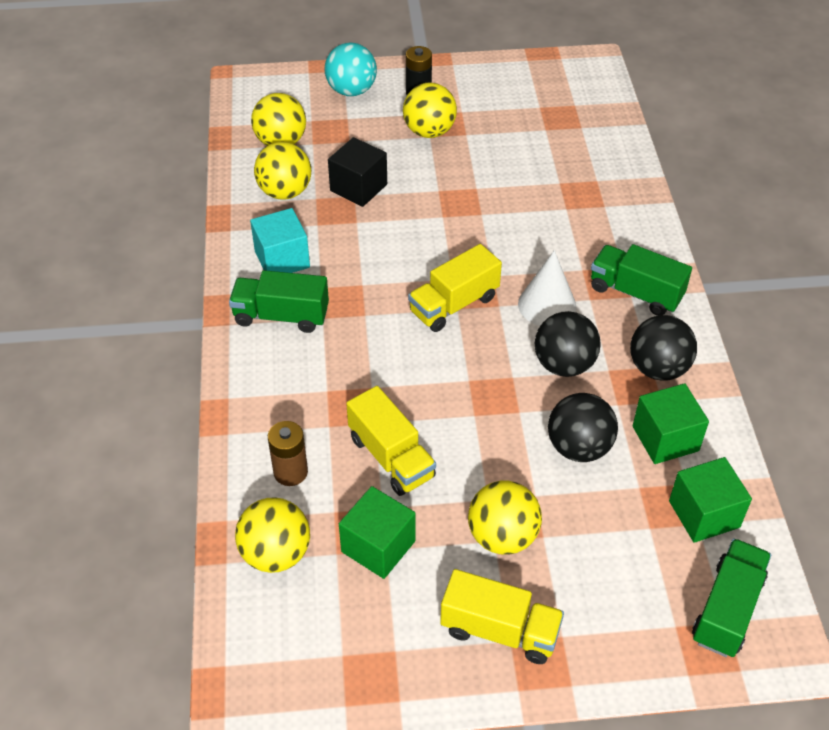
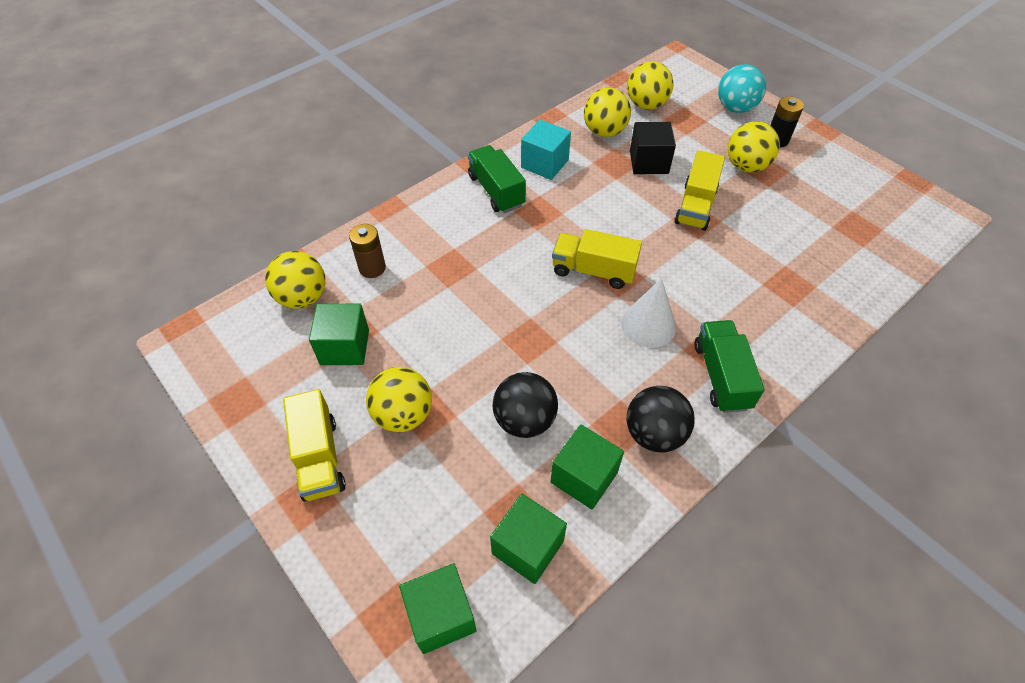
camera: 55 degrees right, 5 degrees up
yellow truck [346,386,436,496] -> yellow truck moved to [674,150,725,231]
black ball [535,311,601,377] -> none
green truck [692,538,771,657] -> green cube [399,563,477,654]

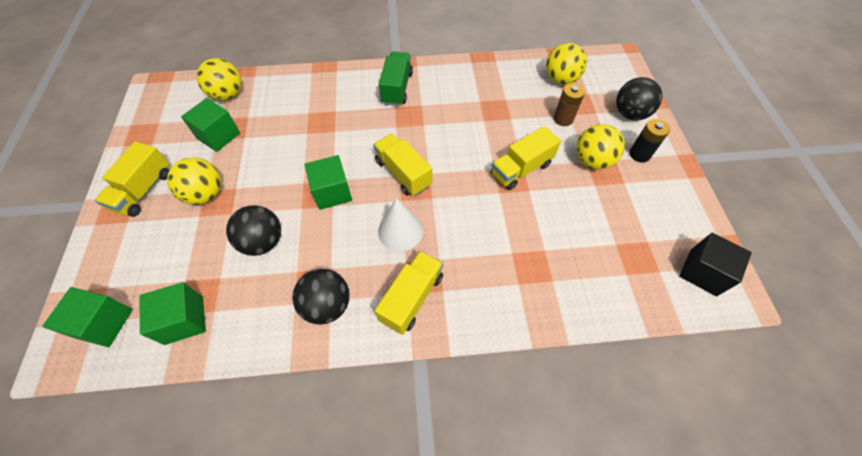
camera: 35 degrees right, 5 degrees up
brown battery [349,224,386,278] -> brown battery moved to [554,83,585,126]
turquoise cube [521,120,571,180] -> none
green cube [551,424,624,510] -> green cube moved to [304,155,352,210]
yellow ball [584,88,631,137] -> none
black cube [630,122,676,174] -> black cube moved to [679,233,752,296]
green truck [694,320,764,413] -> yellow truck [375,251,443,335]
turquoise ball [718,64,766,113] -> black ball [616,77,662,121]

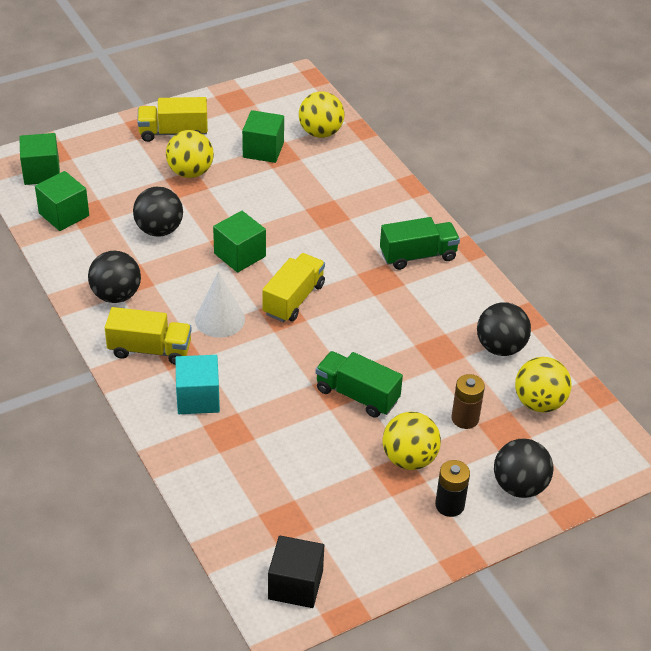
camera: 65 degrees right, 15 degrees down
yellow truck [491,126,561,190] -> green truck [316,351,403,418]
none -> turquoise cube [175,355,220,414]
none -> black ball [477,302,531,356]

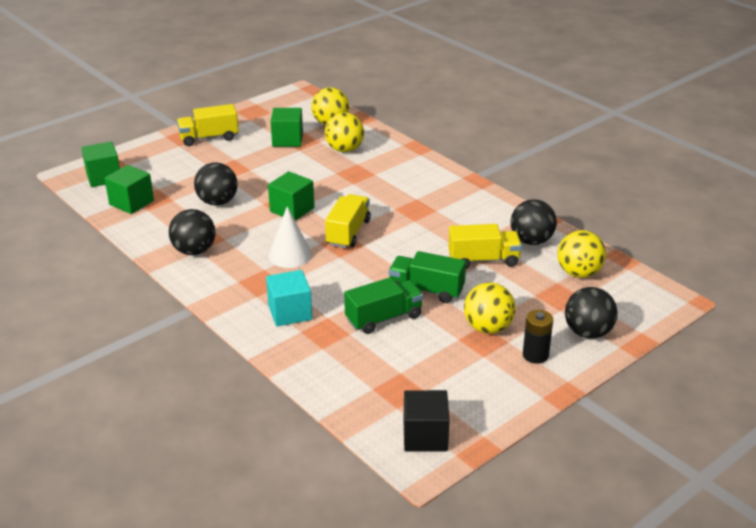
camera: 10 degrees left, 10 degrees down
yellow truck [105,307,192,365] -> yellow truck moved to [448,224,522,269]
yellow ball [166,130,214,178] -> yellow ball moved to [325,112,364,152]
green truck [380,217,460,270] -> green truck moved to [344,277,423,334]
brown battery [451,374,485,429] -> none

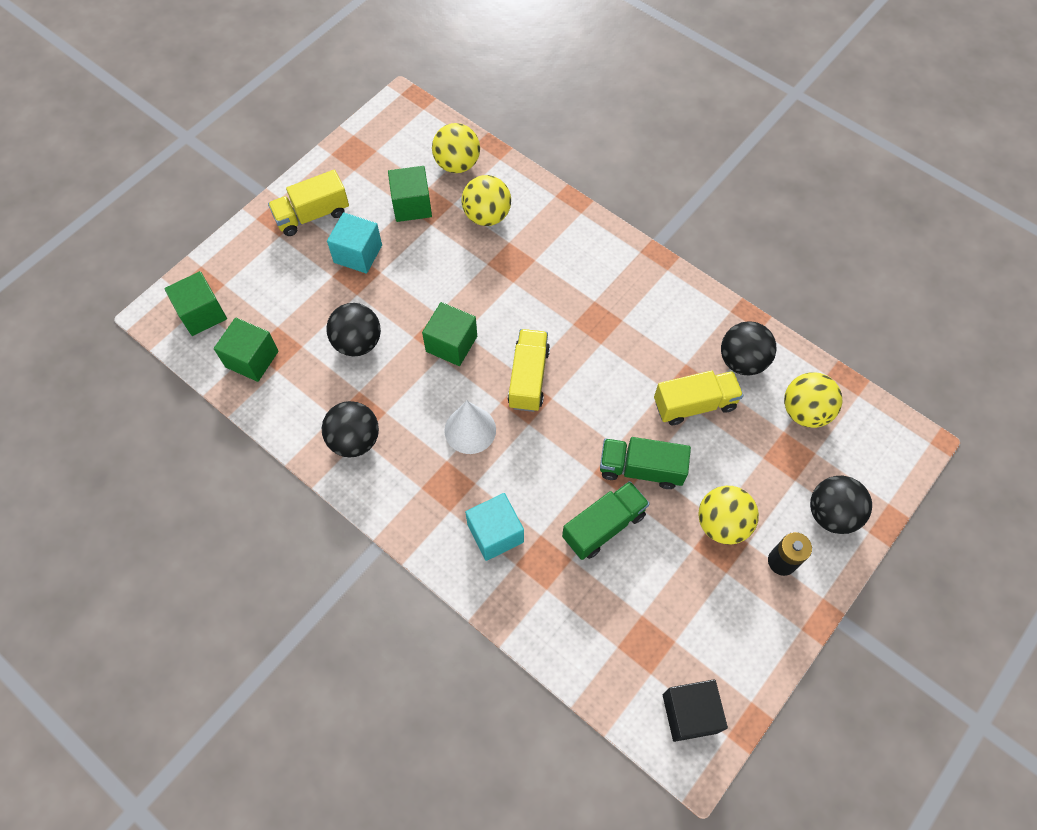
camera: 10 degrees left, 30 degrees up
none -> turquoise cube [327,212,382,274]

